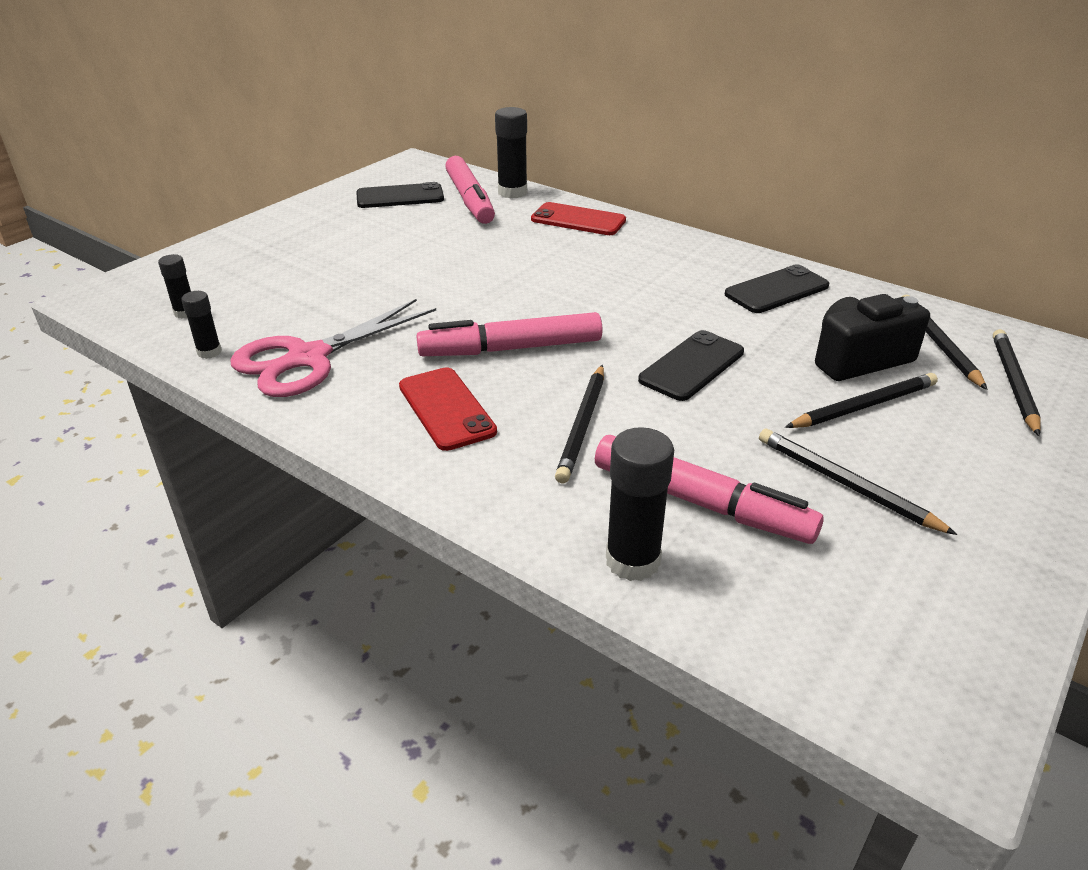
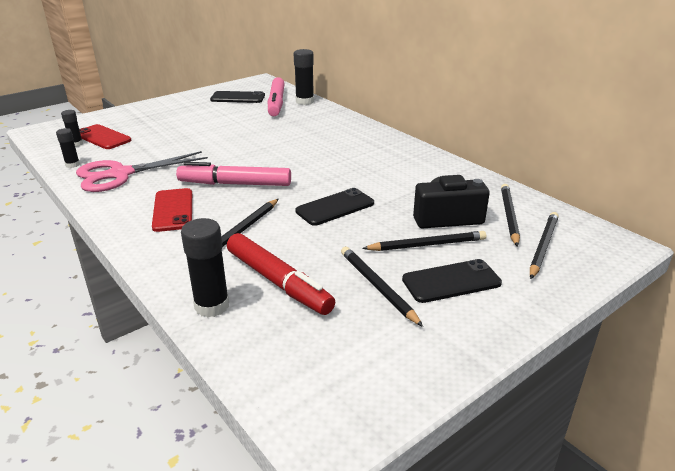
camera: 15 degrees right, 5 degrees down
red phone [531,202,626,235] -> red phone moved to [79,124,131,149]
pink marker [595,435,824,544] -> red marker [227,233,335,315]
black phone [725,264,829,313] -> black phone moved to [402,259,502,303]

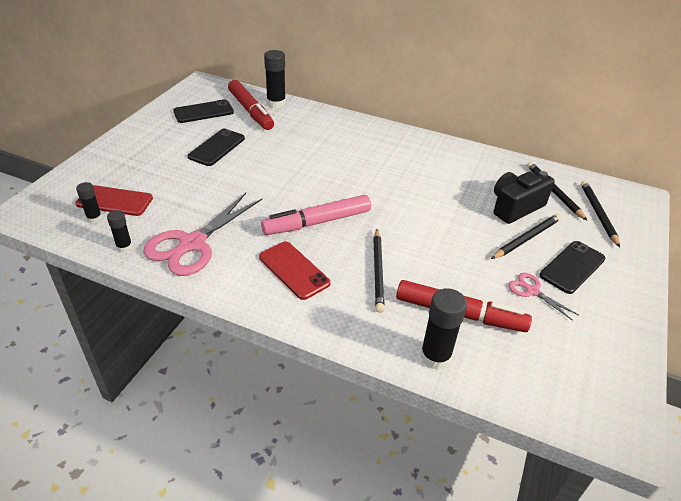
camera: 30 degrees left, 10 degrees up
pink marker [268,77,285,116] -> red marker [228,80,274,130]
black phone [295,188,374,226] -> black phone moved to [188,128,245,166]
black pencil [341,247,423,327] -> pink scissors [508,273,579,321]

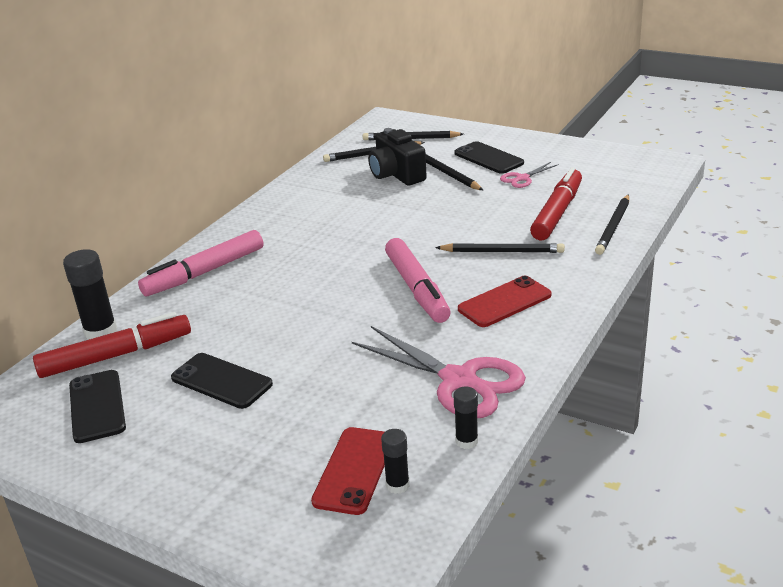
camera: 80 degrees left, 10 degrees down
black glue stick [420,288,467,370] -> black pencil [595,194,629,255]
none -> pink marker [138,230,263,296]

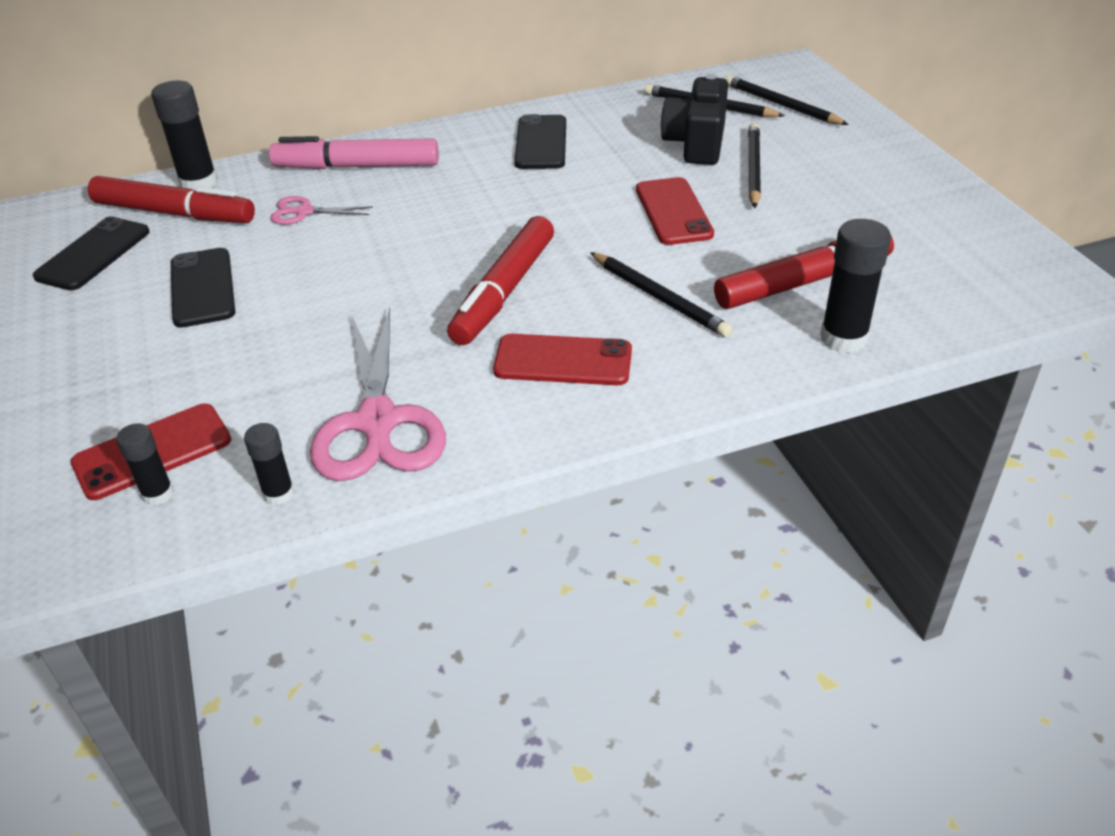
camera: 40 degrees right, 10 degrees up
pink marker [385,238,451,323] -> red marker [447,216,554,345]
black phone [454,141,524,174] -> black phone moved to [514,114,566,169]
pink scissors [500,162,559,188] -> pink scissors moved to [270,196,373,224]
black pencil [595,194,629,255] -> black glue stick [820,219,891,353]
none -> red phone [636,177,714,245]

